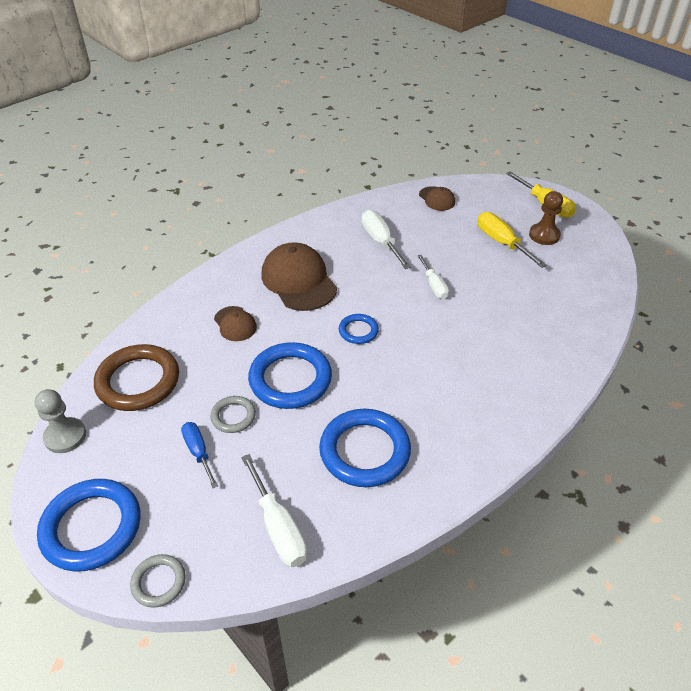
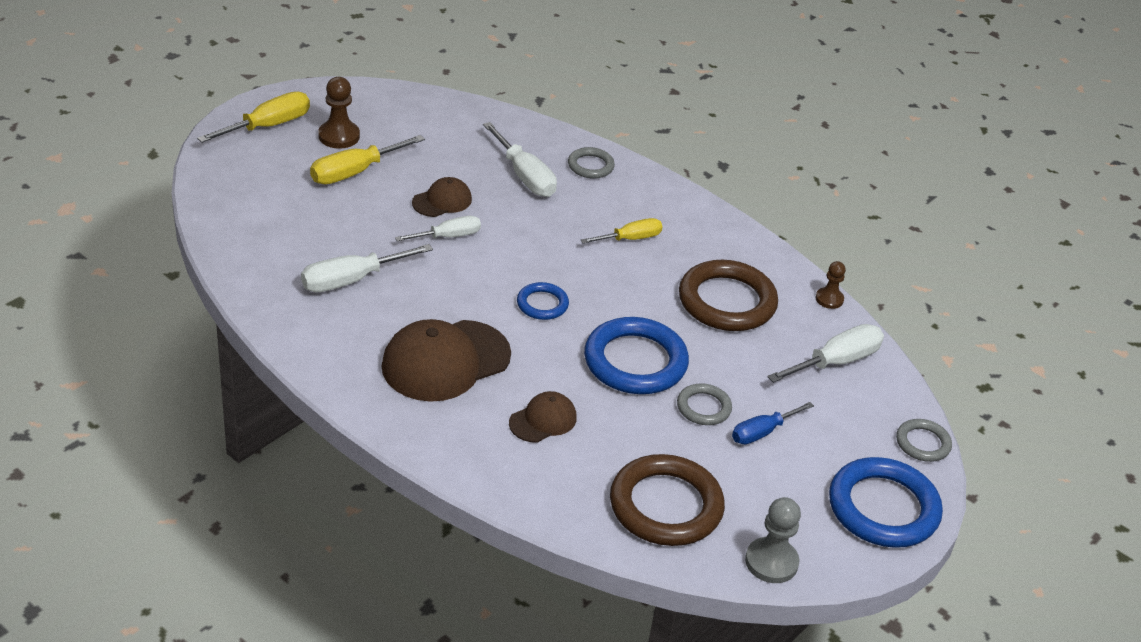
camera: 100 degrees left, 5 degrees down
blue ring [319,409,411,487] -> brown ring [679,260,778,331]
brown cap [419,186,455,211] -> brown cap moved to [412,177,472,217]
none -> white screwdriver [483,122,557,197]
none -> grey ring [568,147,615,179]
none -> yellow screwdriver [581,218,663,244]
none -> brown pawn [816,261,846,309]

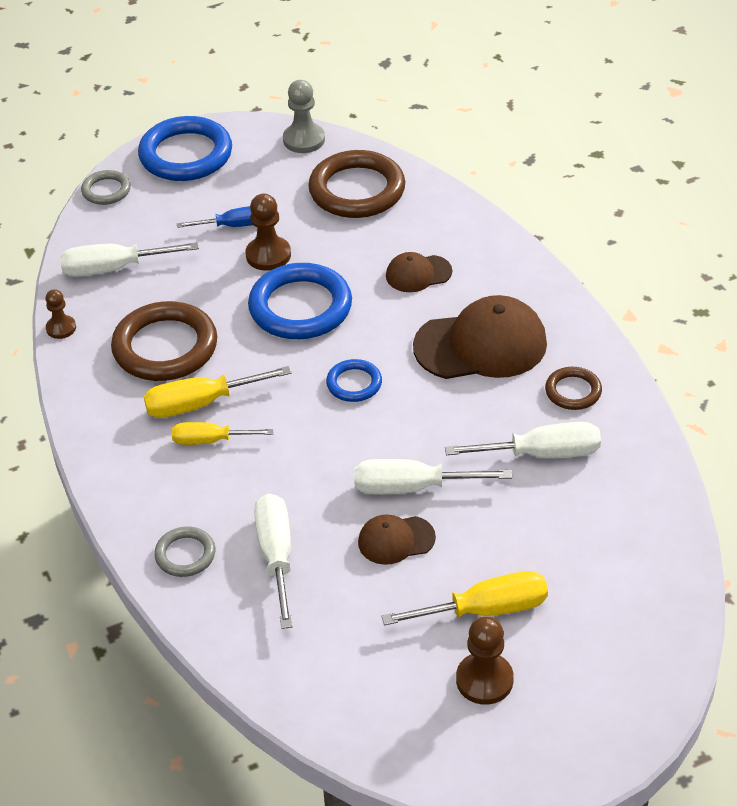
camera: 150 degrees left, 5 degrees up
yellow screwdriver [197,92,310,143] -> yellow screwdriver moved to [144,366,291,418]
white screwdriver [395,216,481,241] -> white screwdriver [354,459,512,495], size x1.50
grey ring [677,383,732,425] -> brown pawn [245,194,291,271]
none -> brown ring [545,367,602,410]

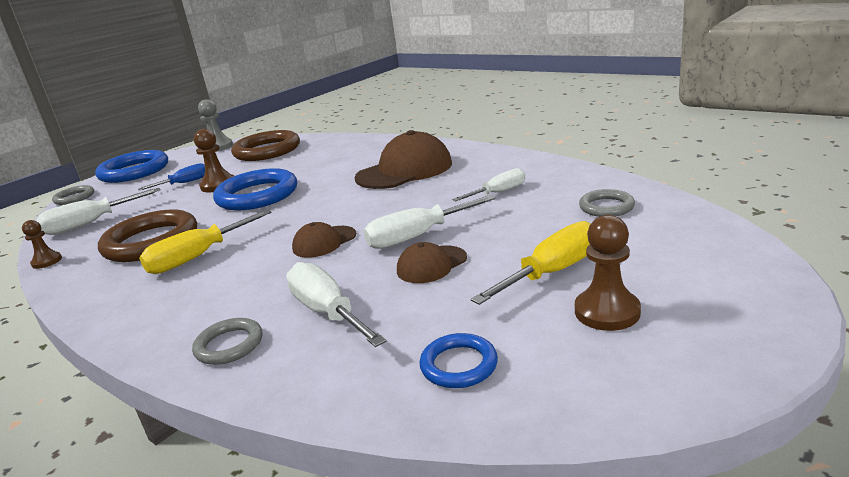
camera: 25 degrees left, 20 degrees down
yellow screwdriver [172,422,274,445] -> none
blue ring [326,359,382,402] -> blue ring moved to [419,333,498,388]
brown cap [386,252,452,292] -> brown cap moved to [292,222,356,258]
white screwdriver [445,422,601,458] -> white screwdriver [452,168,526,201], size x0.67
brown ring [545,367,602,410] -> none
none -> grey ring [579,189,635,217]

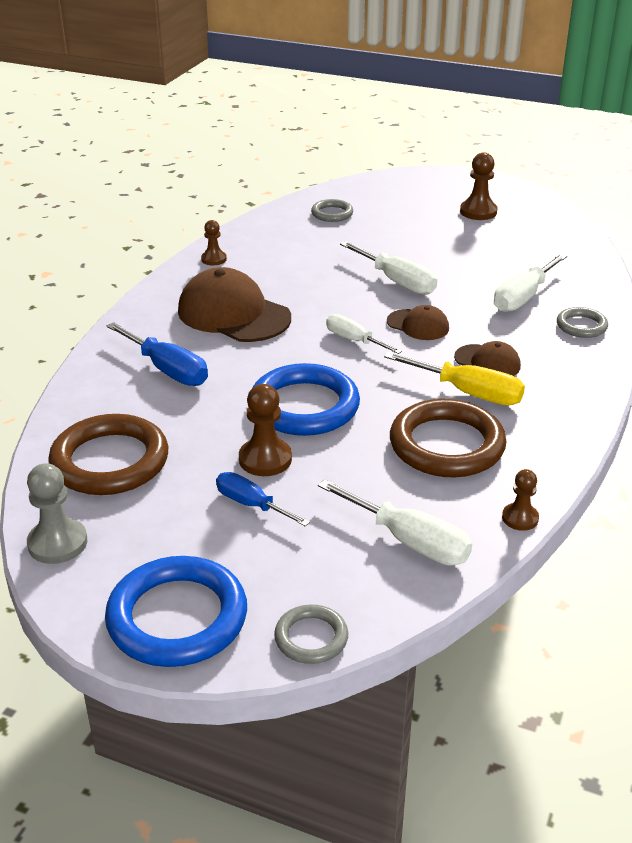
camera: 110 degrees left, 10 degrees up
brown cap [397,242,467,283] -> brown cap moved to [454,341,521,376]
blue ring [419,333,498,388] -> none
white screwdriver [452,168,526,201] -> white screwdriver moved to [326,314,402,354]
yellow screwdriver [471,221,591,305] -> none
none -> blue screwdriver [107,322,208,386]
none -> brown pawn [201,220,227,266]

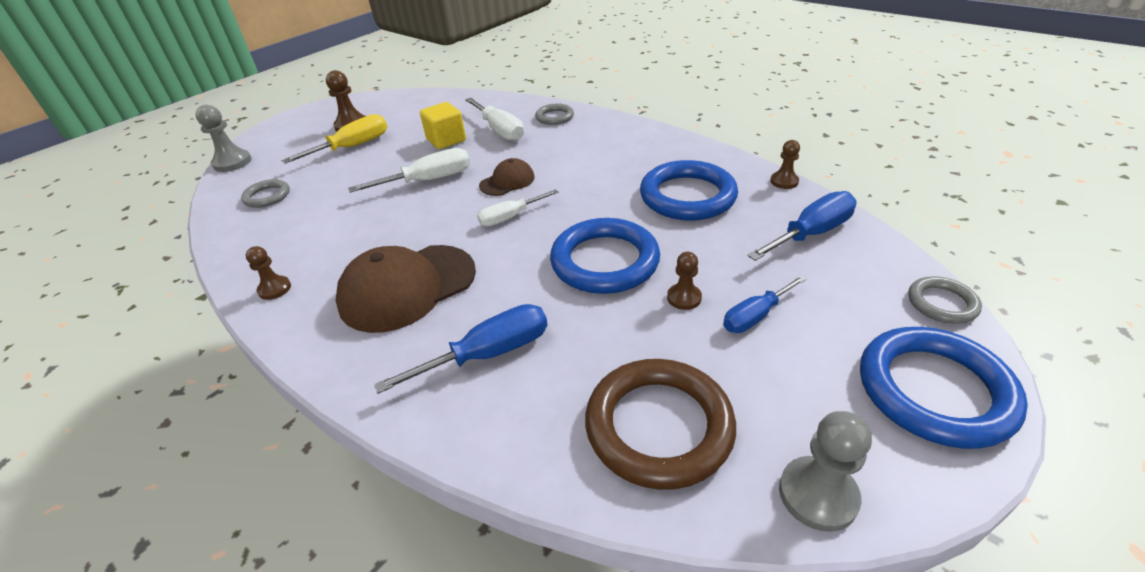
camera: 70 degrees left, 5 degrees up
brown pawn [239,384,292,476] -> brown pawn [667,252,702,310], size x0.63
white screwdriver [318,479,472,565] -> blue screwdriver [747,191,857,261]
yellow screwdriver [384,352,525,405] -> yellow screwdriver moved to [282,114,387,164]
brown ring [390,399,506,477] -> blue ring [640,160,738,221]
brown cap [454,341,521,376] -> none
none -> grey pawn [195,105,252,172]
none -> yellow cube [420,102,466,149]

